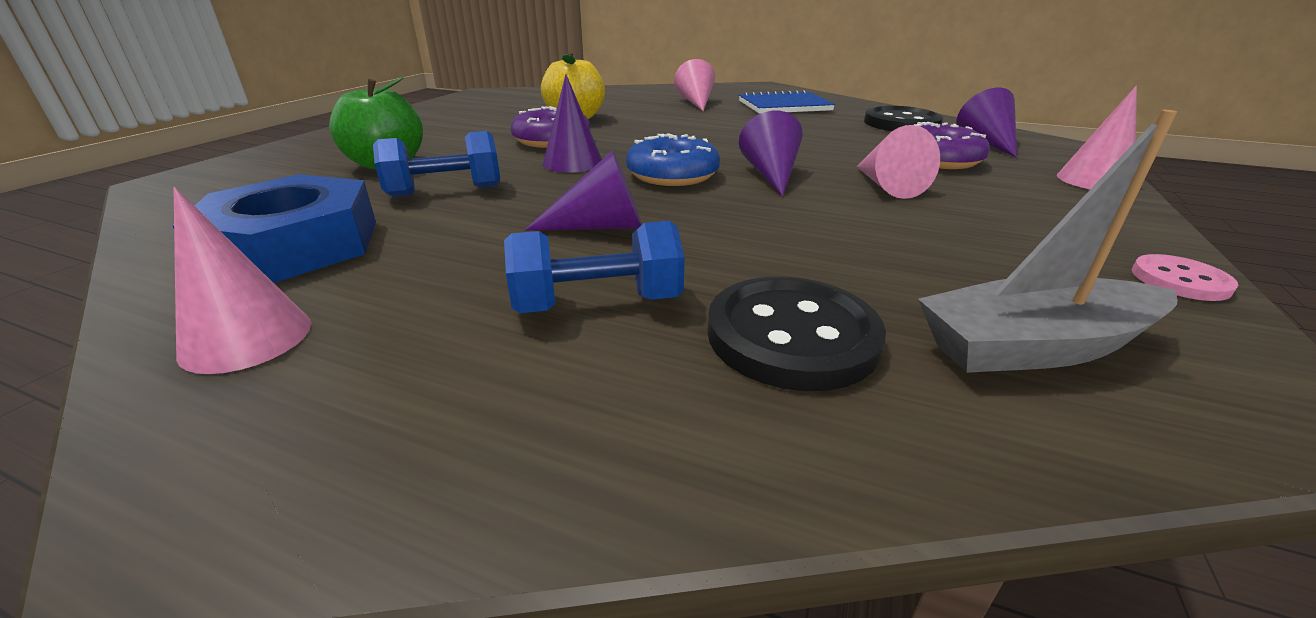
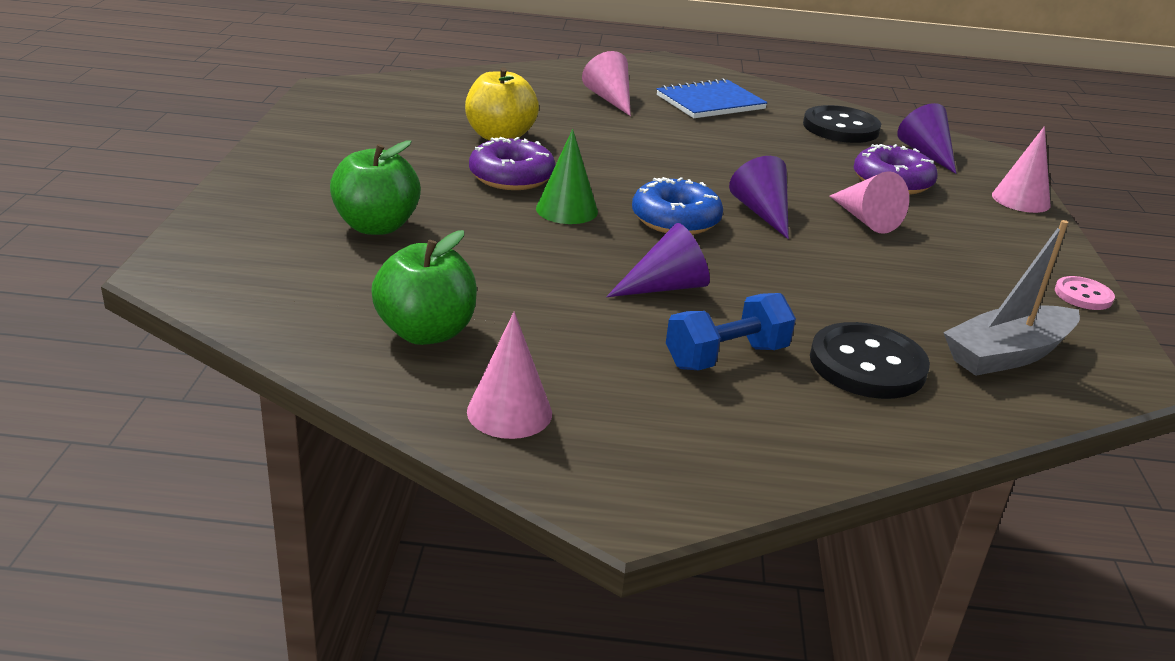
camera: 20 degrees left, 0 degrees up
blue nut [172,174,376,283] -> green apple [371,230,477,345]
blue dumbbell [373,131,500,197] -> none
purple cone [543,74,602,173] -> green cone [536,129,598,224]

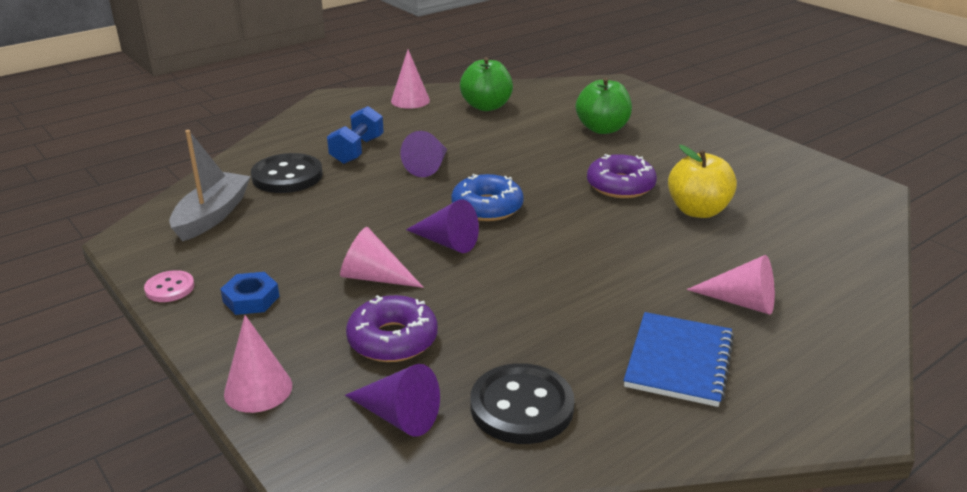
camera: 140 degrees right, 0 degrees up
green cone [536,129,598,224] -> none
none -> blue nut [220,272,280,315]

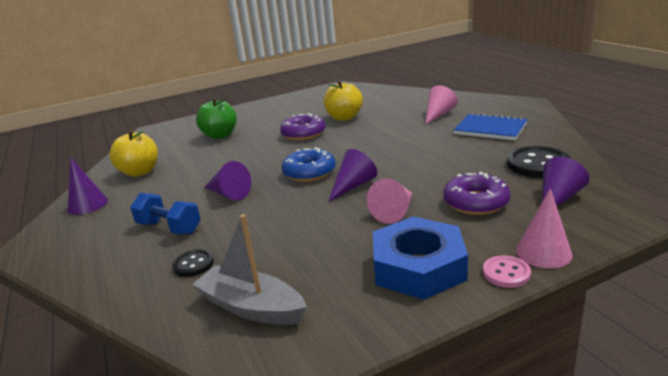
camera: 75 degrees left, 5 degrees down
pink button [144,270,195,302] -> pink button moved to [483,255,531,288]
blue nut [220,272,280,315] -> blue nut [373,217,468,300], size x2.01
black button [251,153,323,193] -> black button [172,249,214,277], size x0.55
pink cone [391,49,430,109] -> purple cone [68,157,108,215]
green apple [460,57,513,111] -> yellow apple [110,130,158,177]

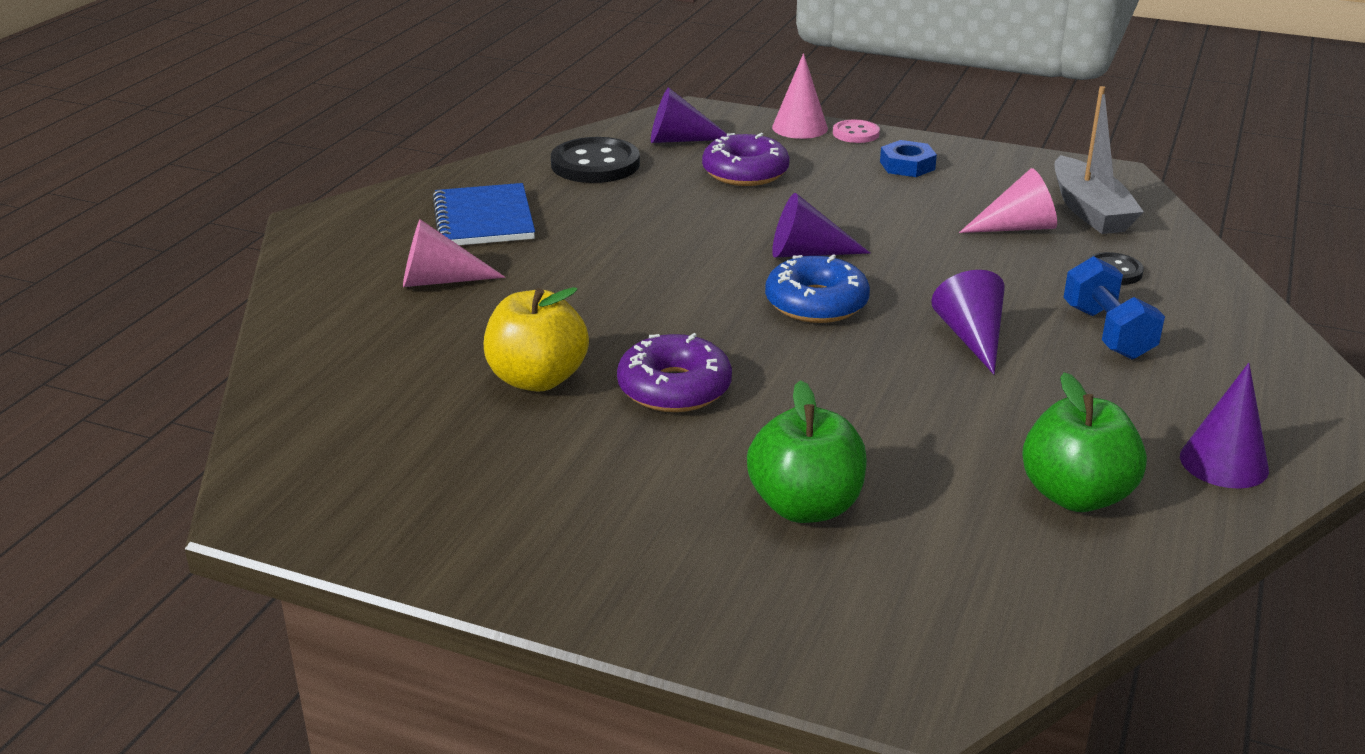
camera: 135 degrees left, 5 degrees up
yellow apple [110,130,158,177] -> green apple [1022,372,1147,512]
pink cone [367,178,412,224] -> pink cone moved to [959,168,1057,233]
blue nut [373,217,468,300] -> blue nut [880,140,937,177], size x0.50

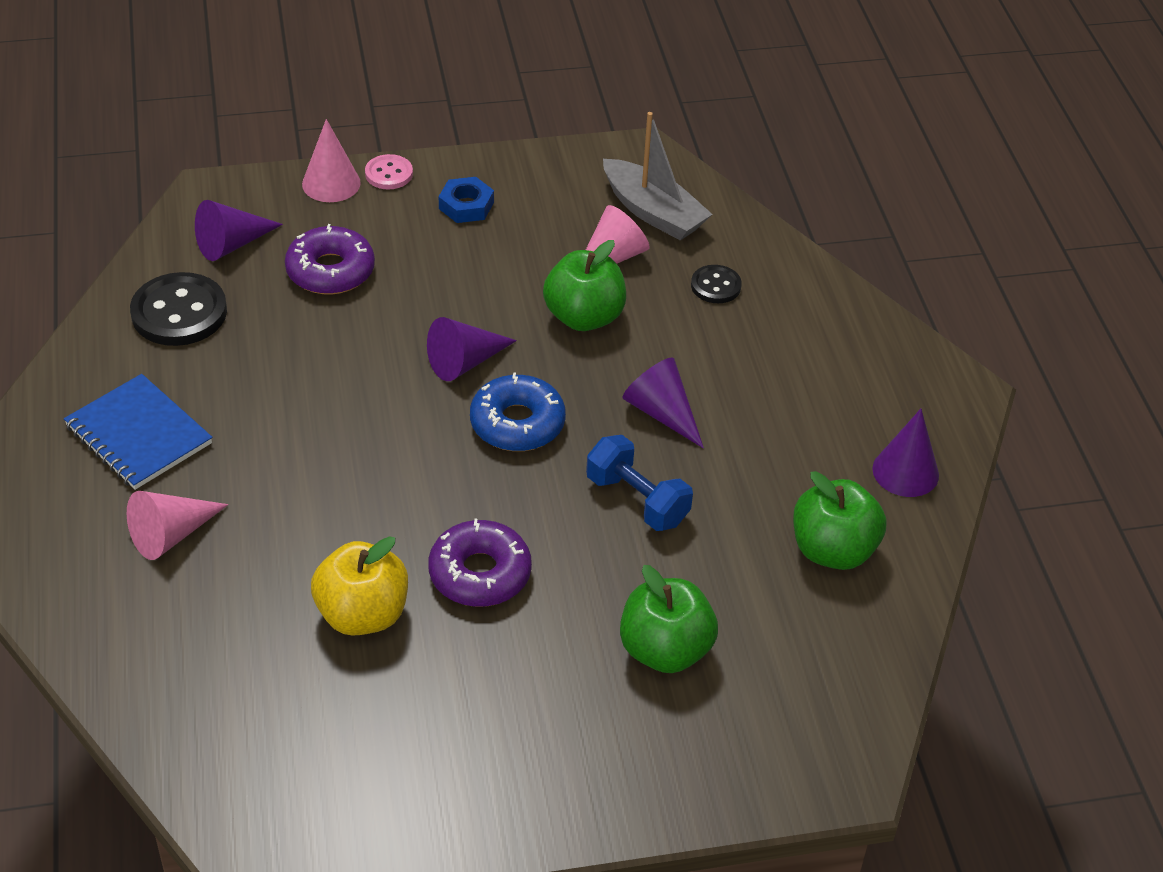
camera: 35 degrees left, 15 degrees up
blue dumbbell [1063,256,1165,359] -> blue dumbbell moved to [586,435,693,531]
none -> green apple [543,240,626,331]

